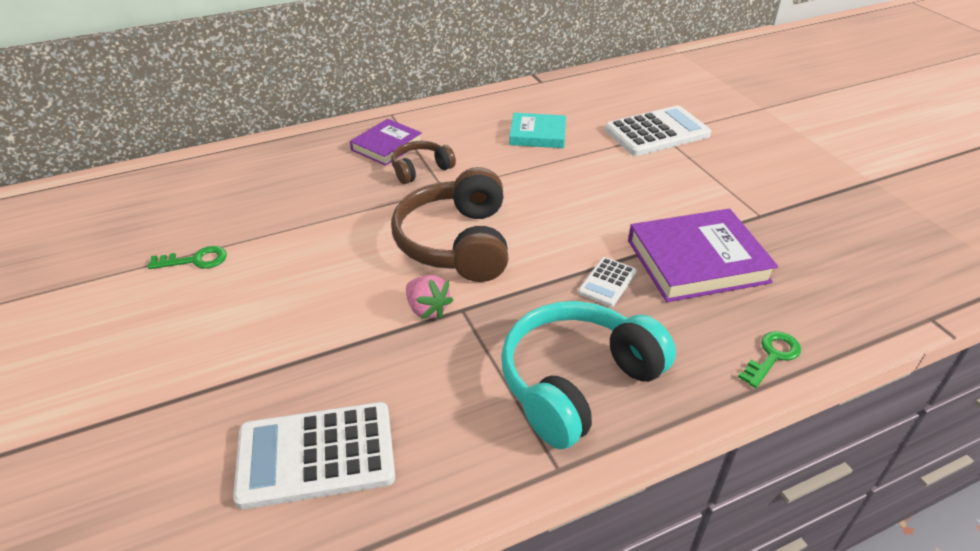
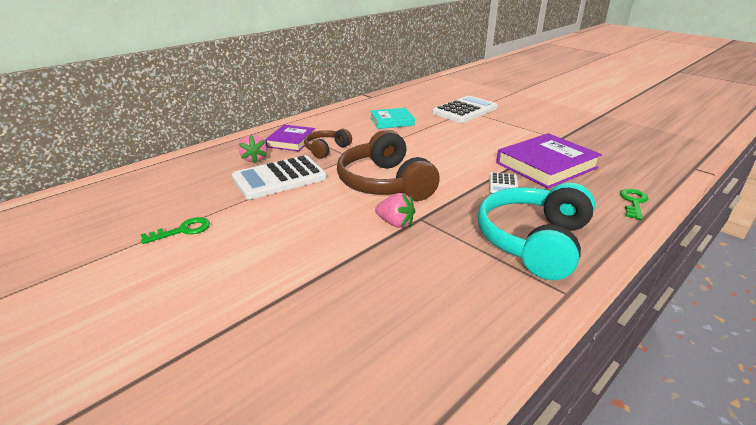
camera: 20 degrees left, 10 degrees down
white calculator [233,402,395,509] -> white calculator moved to [232,155,327,200]
none -> pink strawberry [239,135,267,164]

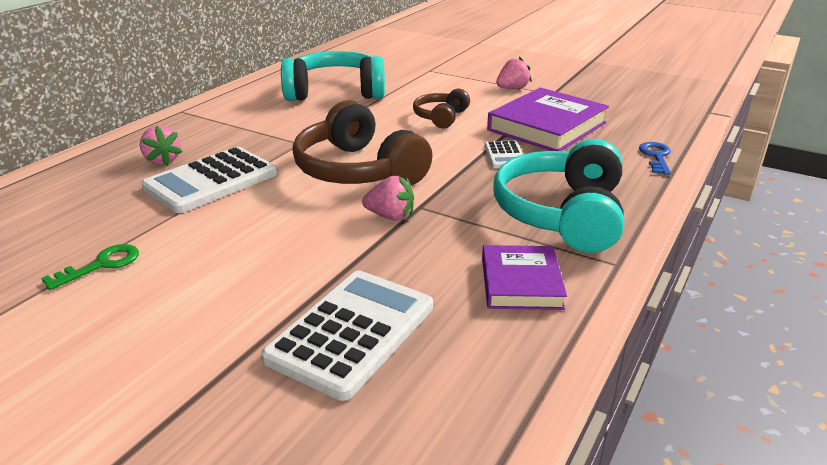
camera: 15 degrees left, 0 degrees up
purple book [265,125,315,151] -> purple book moved to [482,245,567,310]
brown headphones [304,129,352,159] -> brown headphones moved to [413,89,470,128]
turquoise book [370,108,415,129] -> turquoise headphones [281,51,385,101]
white calculator [432,96,498,123] -> white calculator moved to [261,271,433,401]
green key [620,189,648,220] -> blue key [639,142,671,175]
none -> pink strawberry [496,56,532,89]

